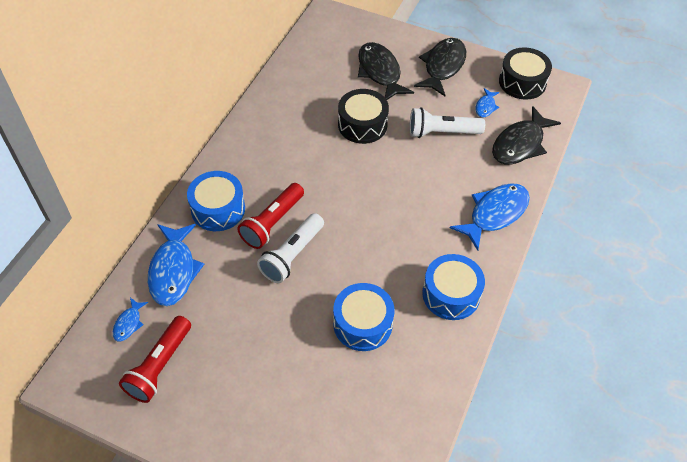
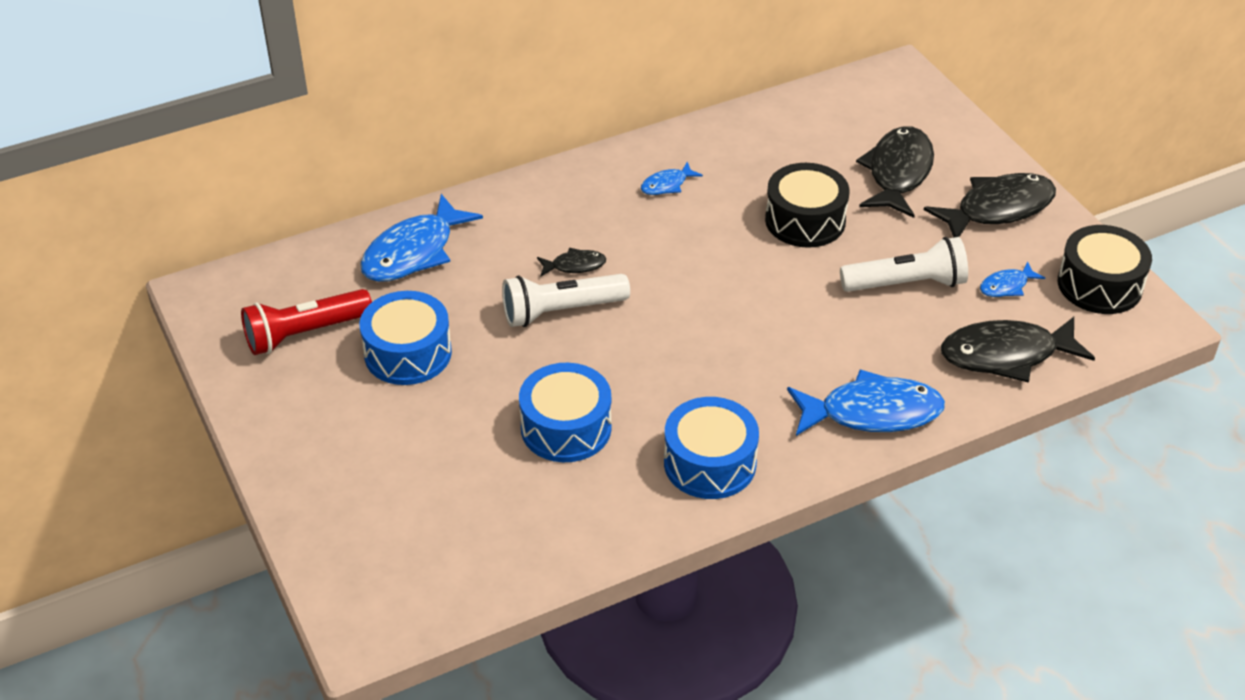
camera: 40 degrees right, 10 degrees down
blue fish [113,298,148,341] -> blue fish moved to [641,162,703,195]
blue drum [187,171,245,231] -> blue drum moved to [360,291,452,385]
red flashlight [237,183,304,249] -> black fish [537,248,606,277]
white flashlight [410,107,485,138] -> white flashlight turned 135 degrees clockwise [840,237,968,292]

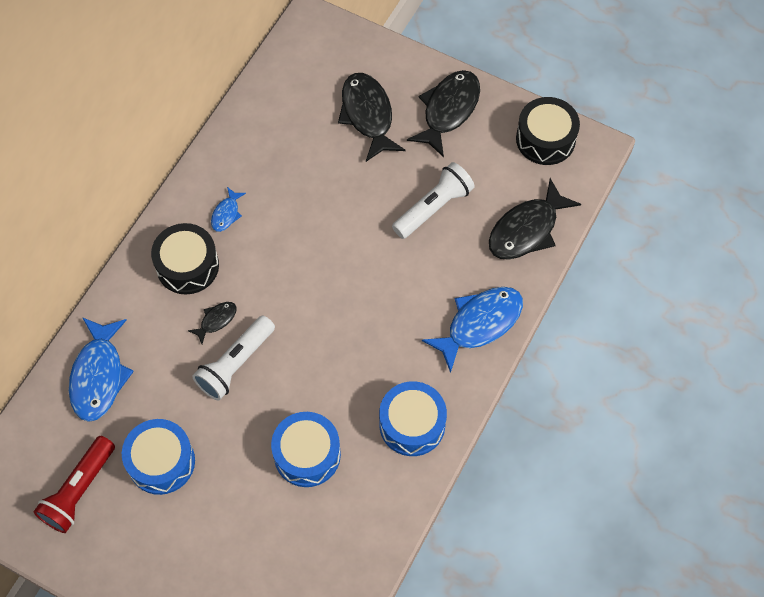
camera: 35 degrees left, 20 degrees up
black drum [765,163,849,248] -> black drum moved to [151,223,219,295]
blue fish [980,261,1045,297] -> none

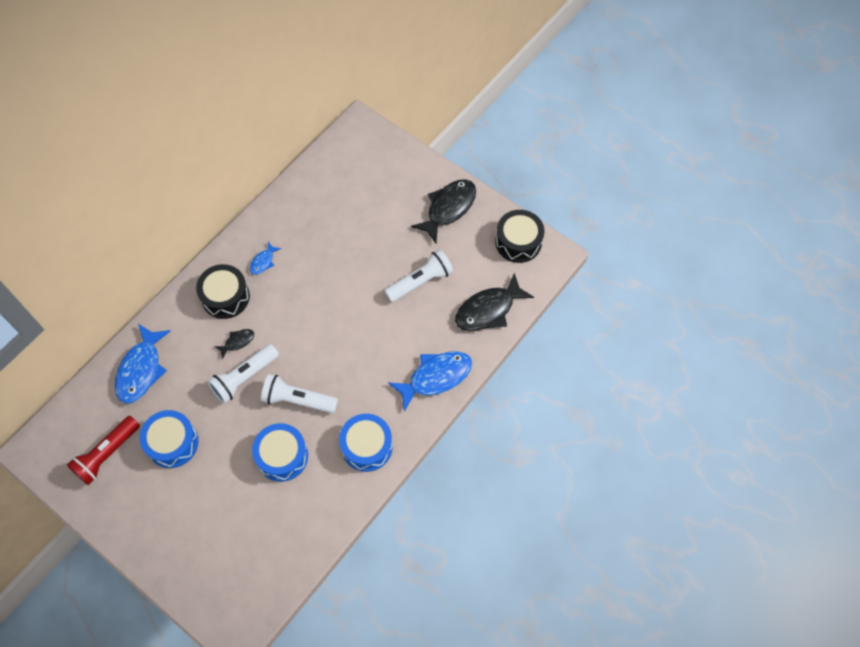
camera: 10 degrees right, 0 degrees up
black fish [338,73,405,162] -> none
none -> white flashlight [261,374,338,413]

